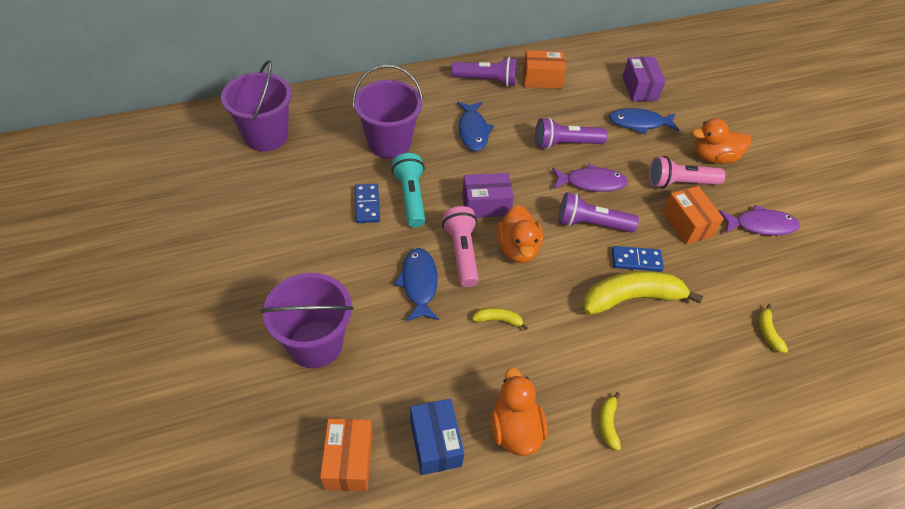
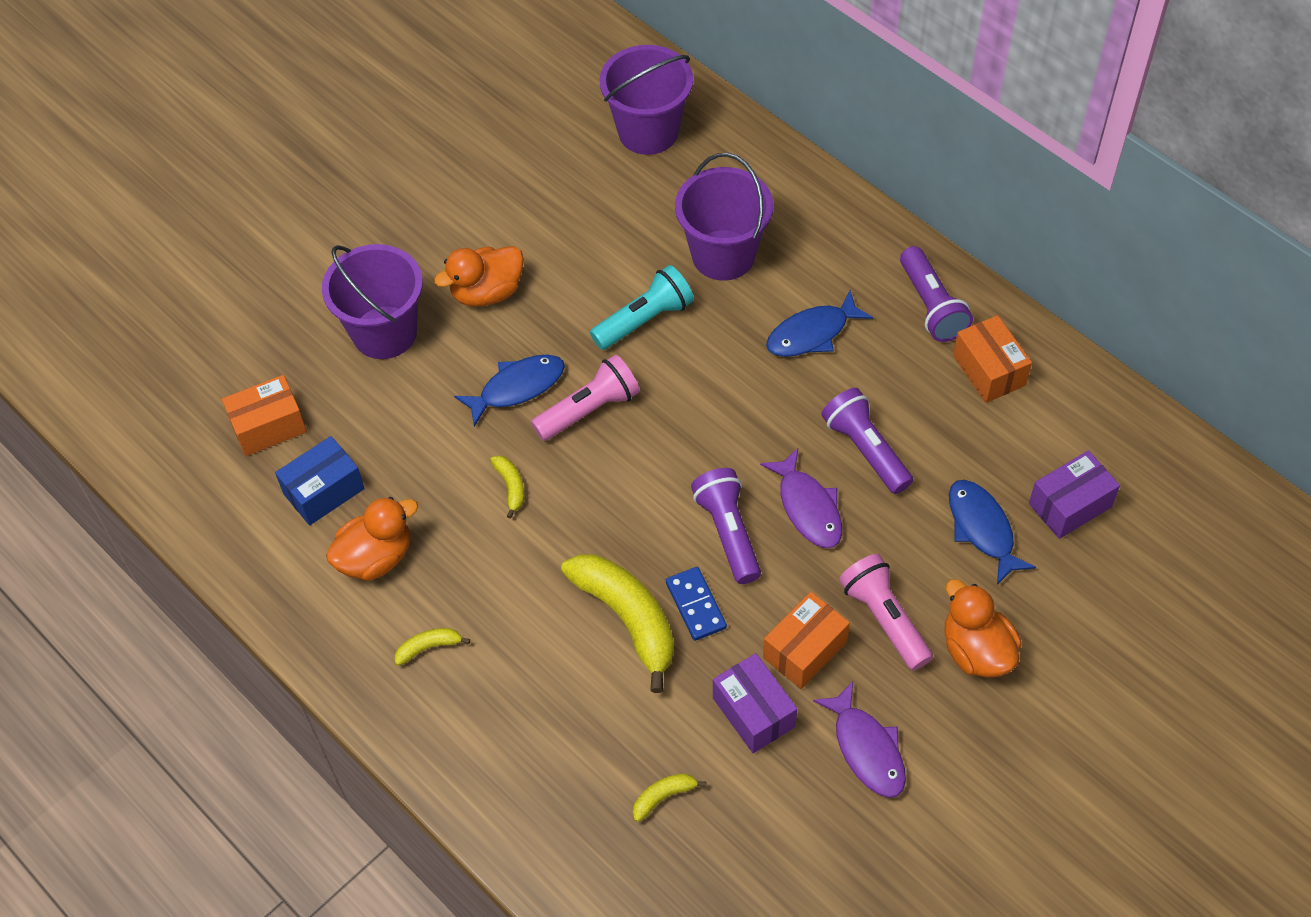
camera: 70 degrees right, 5 degrees up
blue domino [355,184,380,223] -> none
purple box [462,173,514,218] -> purple box moved to [713,653,797,753]
orange duck [497,205,543,263] -> orange duck moved to [434,246,524,307]

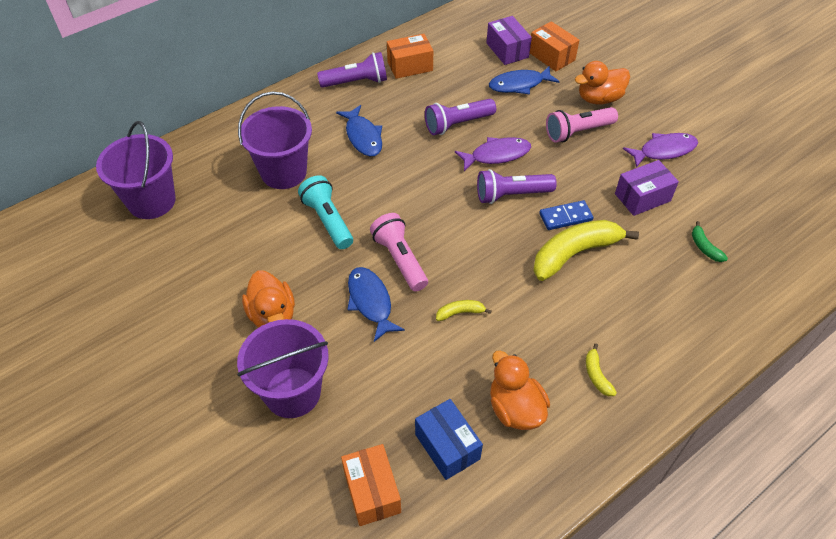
camera: 85 degrees left, 5 degrees down
yellow banana [633,773,706,822] -> green banana [692,221,728,262]
orange box [763,592,850,689] -> orange box moved to [530,21,579,71]

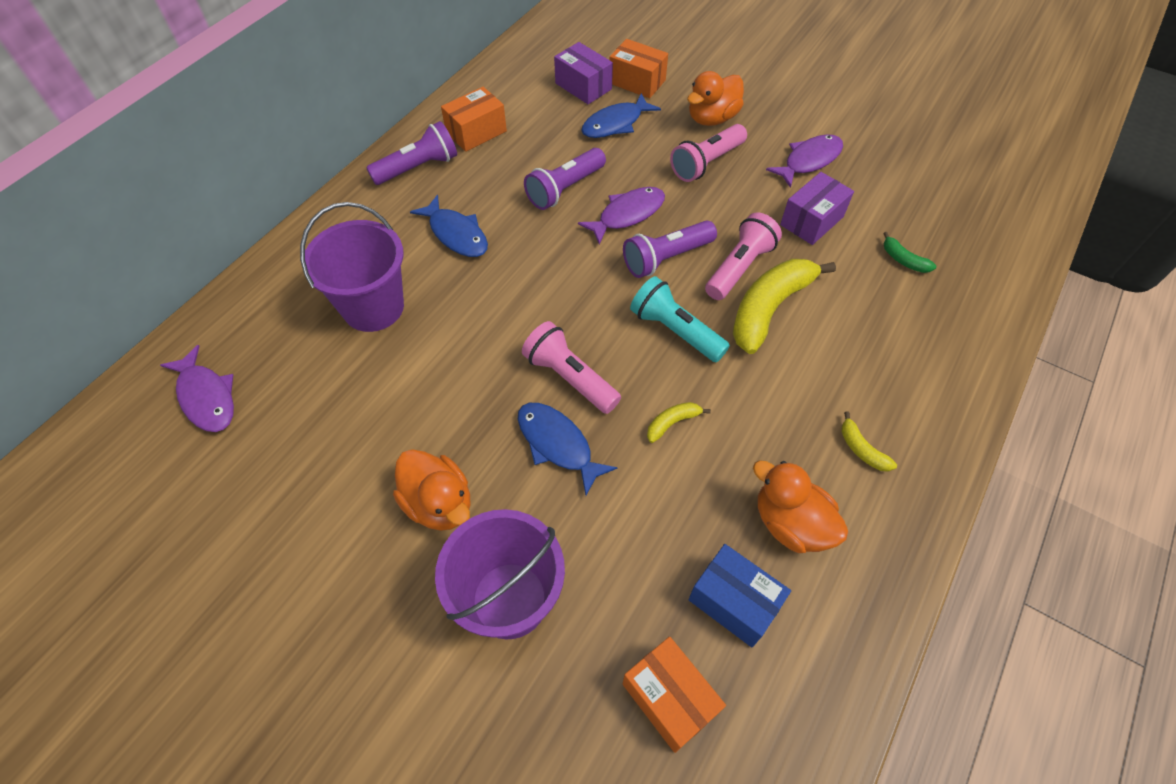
camera: 20 degrees left, 5 degrees up
purple bucket [96,121,176,219] -> purple fish [160,345,234,432]
turquoise flashlight [298,175,353,249] -> turquoise flashlight moved to [630,276,730,362]
blue domino [539,200,594,230] -> pink flashlight [705,213,782,300]

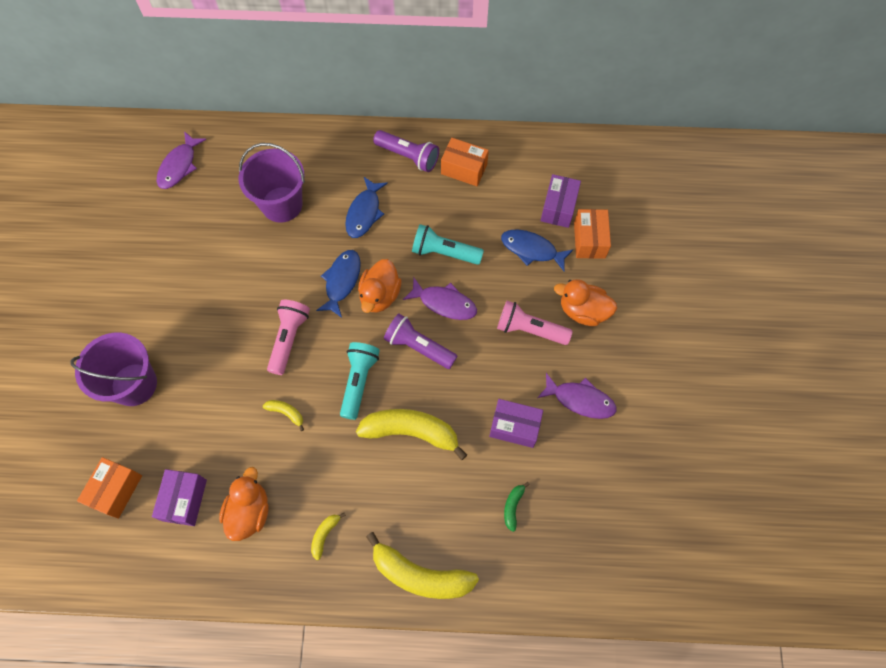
camera: 60 degrees right, 10 degrees up
orange duck [393,449,471,531] -> orange duck moved to [358,259,402,313]
blue fish [518,403,618,495] -> blue fish moved to [316,250,361,318]
purple flashlight [524,148,606,210] -> turquoise flashlight [412,224,484,265]
blue box [688,544,791,647] -> purple box [152,469,207,526]
pink flashlight [705,213,782,300] -> none
none -> yellow banana [366,532,479,599]

